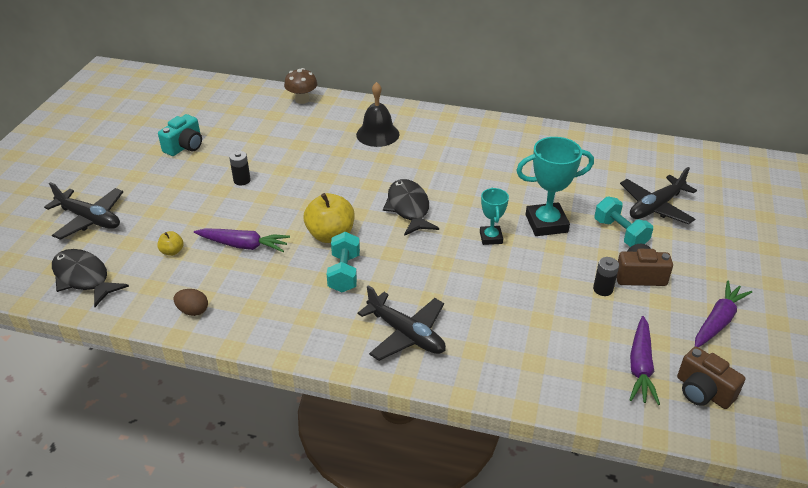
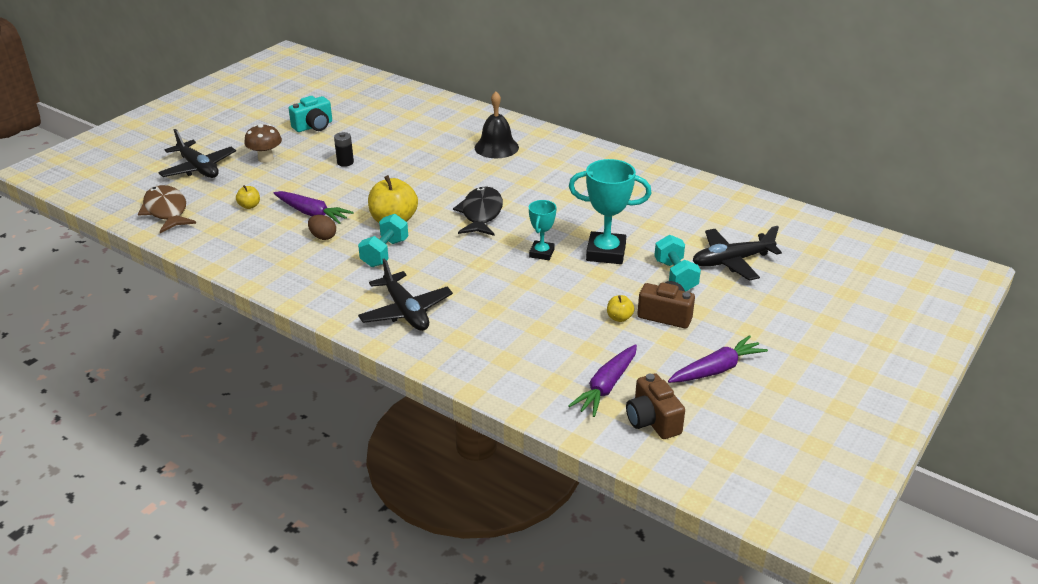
camera: 20 degrees right, 5 degrees down
black fish [52,249,129,307] -> brown fish [138,185,196,233]
brown egg [173,289,208,316] -> brown egg moved to [308,215,336,240]
brown mushroom [284,68,317,104] -> brown mushroom moved to [244,124,282,163]
black battery [593,257,619,296] -> yellow apple [607,295,635,322]

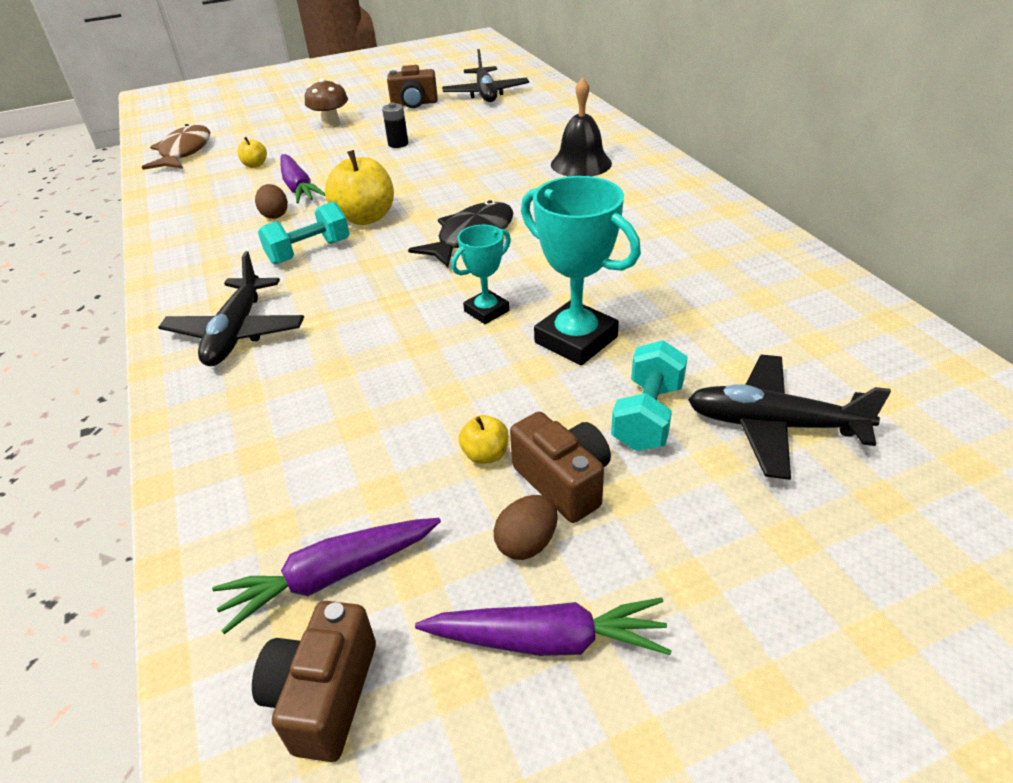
camera: 35 degrees right, 5 degrees up
black plane [158,129,236,178] -> black plane moved to [442,49,529,102]
turquoise camera [288,96,332,132] -> brown camera [387,65,438,108]
none -> brown egg [494,495,558,560]

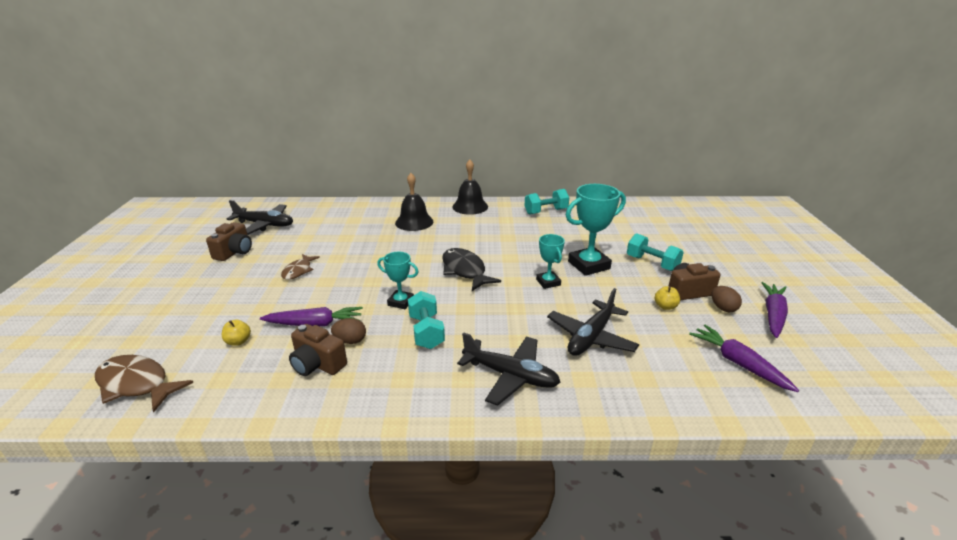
camera: 70 degrees left, 10 degrees down
purple carrot [212,518,441,634] -> purple carrot turned 150 degrees clockwise [689,325,799,392]
brown camera [252,601,376,762] -> brown camera moved to [289,324,347,376]
brown mushroom [305,78,348,128] -> none
yellow apple [325,150,394,225] -> turquoise trophy [377,252,418,309]
black battery [382,103,408,148] -> brown fish [281,254,320,280]
black plane [688,355,891,480] -> black plane moved to [547,288,639,356]
none -> black bell [452,160,488,215]
none -> turquoise dumbbell [525,189,569,215]

